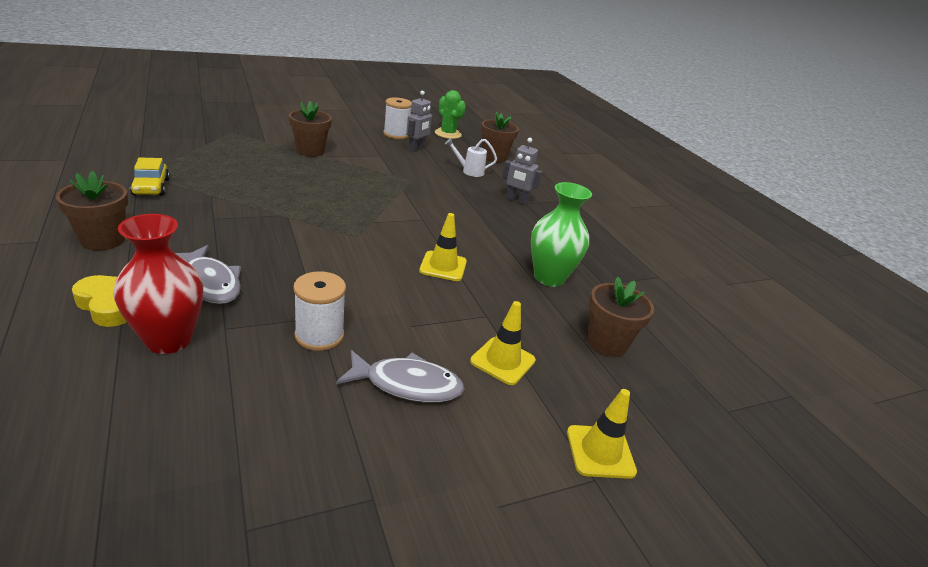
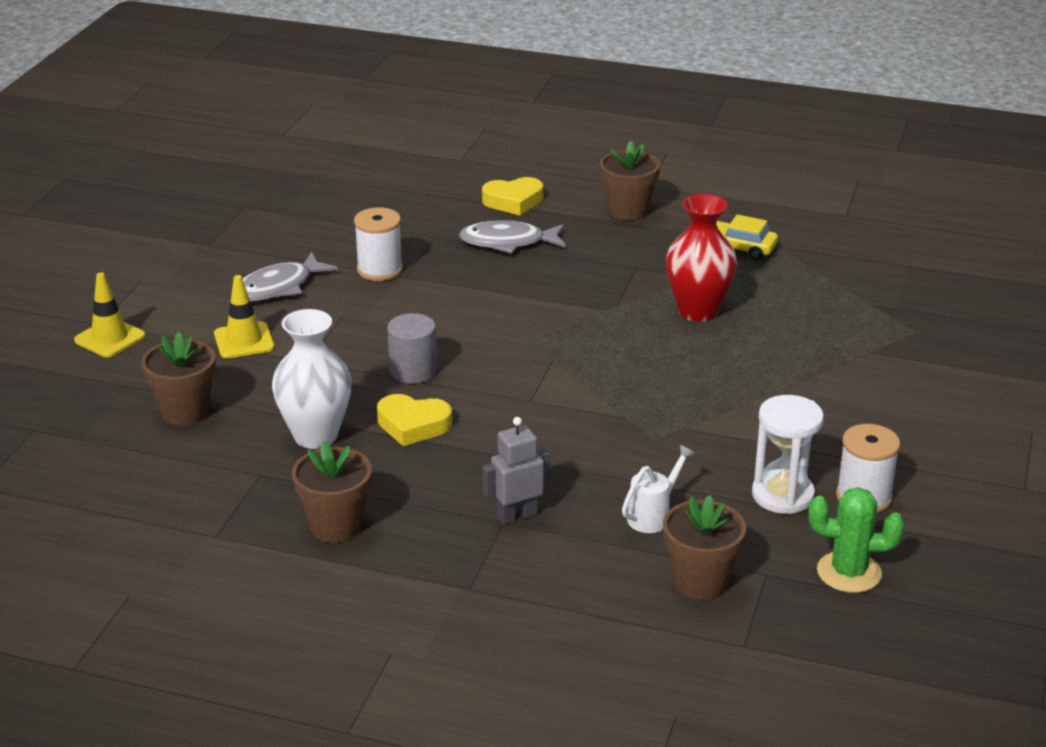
camera: 135 degrees right, 0 degrees up
red vase [114,214,203,354] -> red vase moved to [666,194,737,322]
brown flower pot [289,101,332,157] -> brown flower pot moved to [292,441,372,543]
grey robot [406,91,433,152] -> white hourglass [752,395,824,514]
yellow traffic cone [419,213,467,281] -> grey cylinder [387,313,437,384]
green vase [531,182,592,287] -> white vase [272,309,351,449]
none -> yellow heart [377,394,452,446]

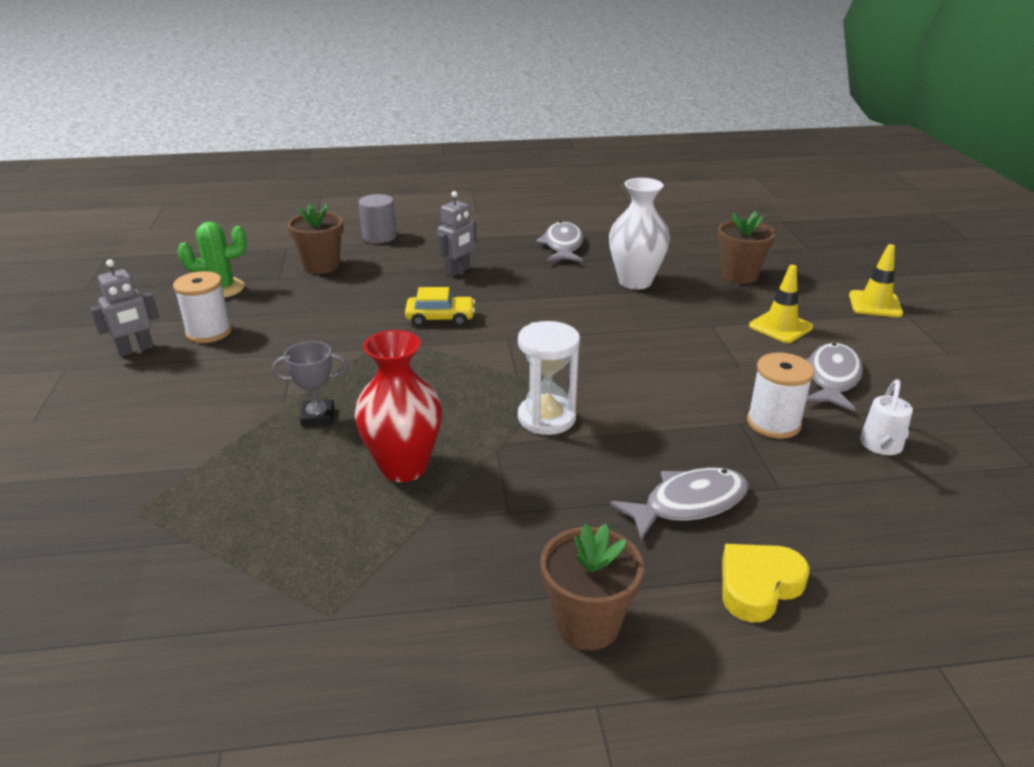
camera: 155 degrees right, 0 degrees up
brown flower pot [292,441,372,543] -> grey fish [536,221,584,262]
yellow heart [377,394,452,446] -> none
grey cylinder [387,313,437,384] -> grey cylinder moved to [359,194,397,243]
white watering can [622,445,695,533] -> white watering can moved to [860,379,913,455]
yellow car [716,214,778,260] -> yellow car moved to [405,287,475,326]
white hourglass [752,395,824,514] -> white hourglass moved to [518,321,580,435]
none -> grey robot [90,259,159,357]
none -> grey trophy [272,341,347,427]

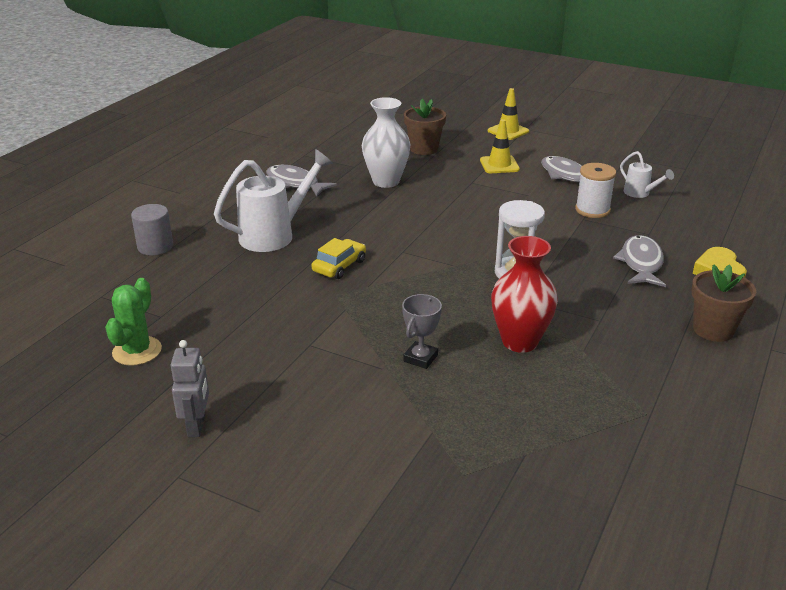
camera: 55 degrees left, 0 degrees up
white spool [173,271,232,343] -> none
brown flower pot [287,204,344,274] -> none
grey robot [438,191,477,277] -> white watering can [214,149,333,252]

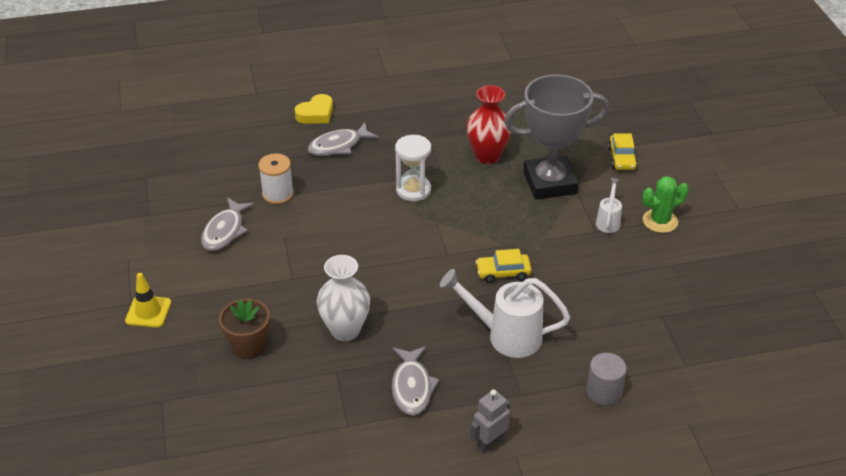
camera: 130 degrees left, 10 degrees up
green cactus [105,278,162,366] -> green cactus moved to [642,176,689,233]
grey robot [171,340,209,437] -> grey robot moved to [470,389,510,453]
grey trophy [402,294,442,369] -> grey trophy [504,74,609,200], size x2.43
yellow traffic cone [480,119,520,173] -> none
white watering can [620,151,674,198] -> white watering can moved to [596,178,622,233]
brown flower pot [691,264,756,342] -> none
none -> yellow car [608,134,638,170]

